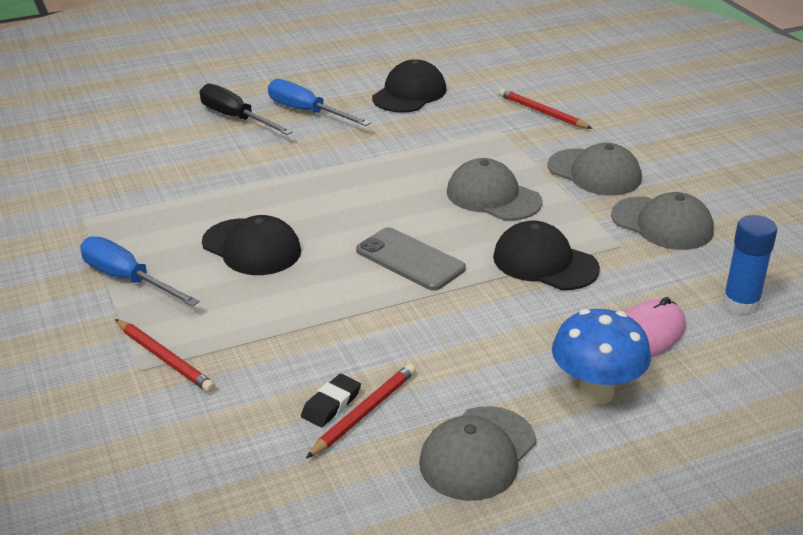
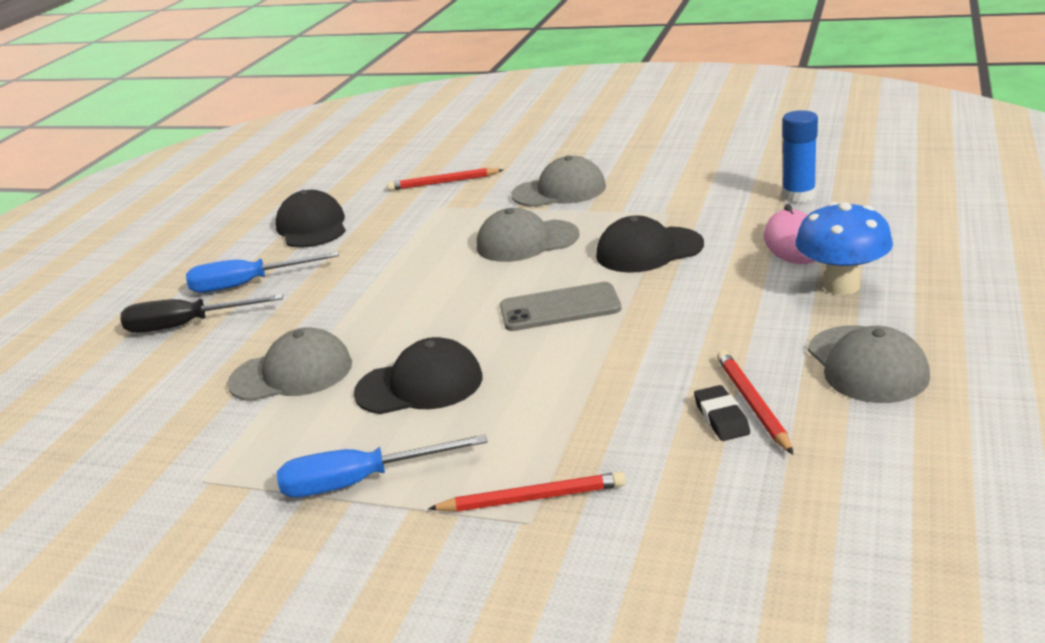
camera: 45 degrees left, 5 degrees down
grey cap [611,192,714,250] -> grey cap moved to [227,327,352,401]

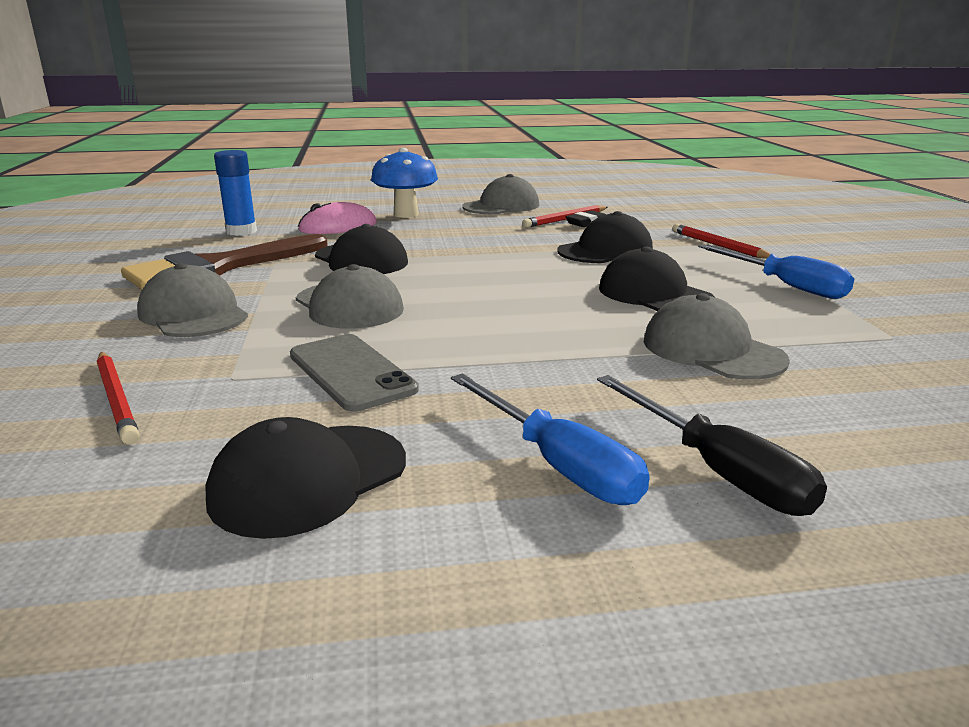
camera: 120 degrees left, 5 degrees down
grey phone [500,282,621,331] -> grey phone moved to [290,334,419,412]
none -> brown brush [121,234,328,290]
none -> black cap [557,211,653,263]

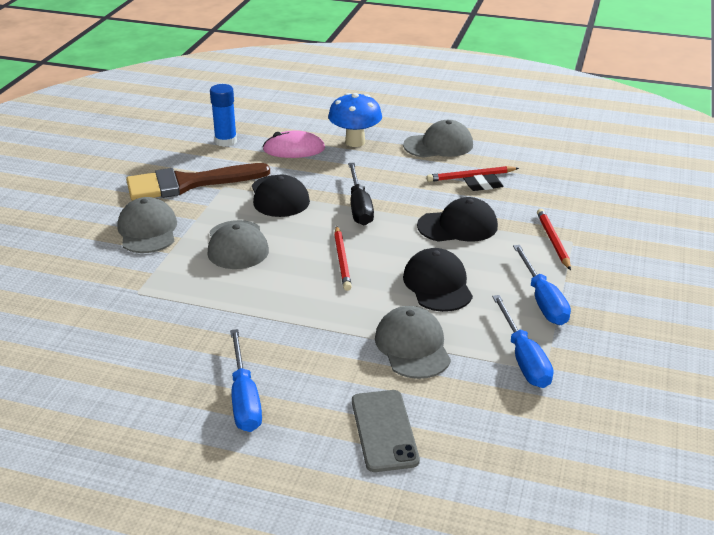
camera: 25 degrees right, 10 degrees up
red pencil [97,352,140,445] -> red pencil moved to [334,226,352,291]
black cap [206,417,406,539] -> none
grey phone [290,334,419,412] -> grey phone moved to [352,390,420,472]
black screwdriver [597,375,827,516] -> black screwdriver moved to [348,163,374,226]
none -> blue screwdriver [492,295,553,388]

